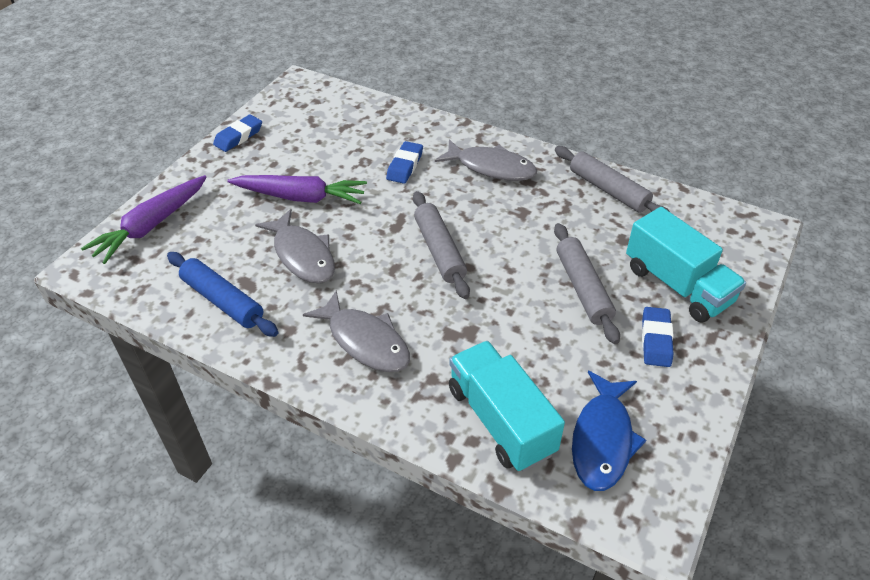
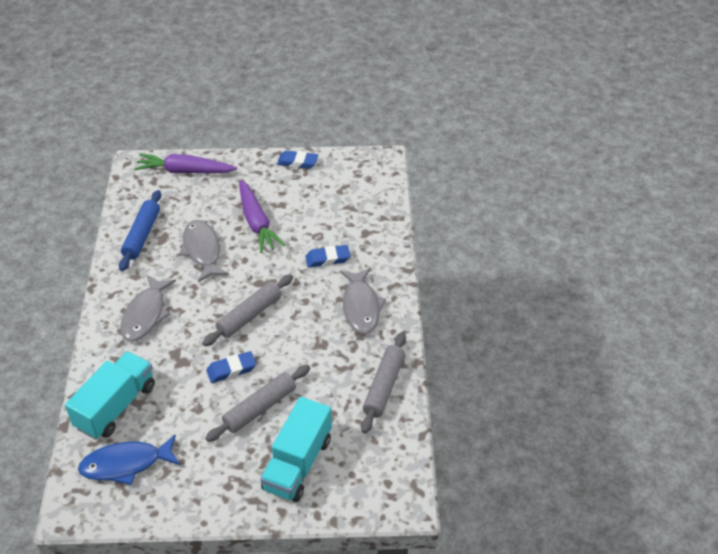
camera: 60 degrees right, 0 degrees up
grey fish [255,209,335,284] -> grey fish turned 135 degrees clockwise [179,220,229,282]
blue eraser [642,307,674,367] -> blue eraser moved to [206,351,256,383]

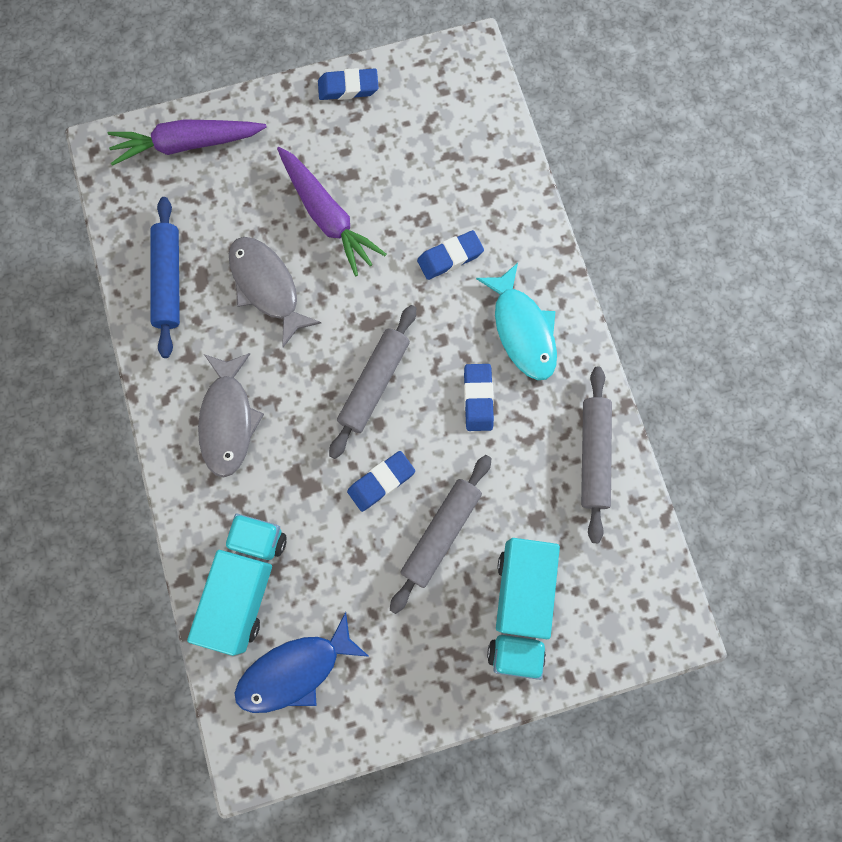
camera: 15 degrees left, 30 degrees up
grey fish [340,268,386,334] -> turquoise fish [476,263,557,380]
none -> blue eraser [464,364,494,431]

